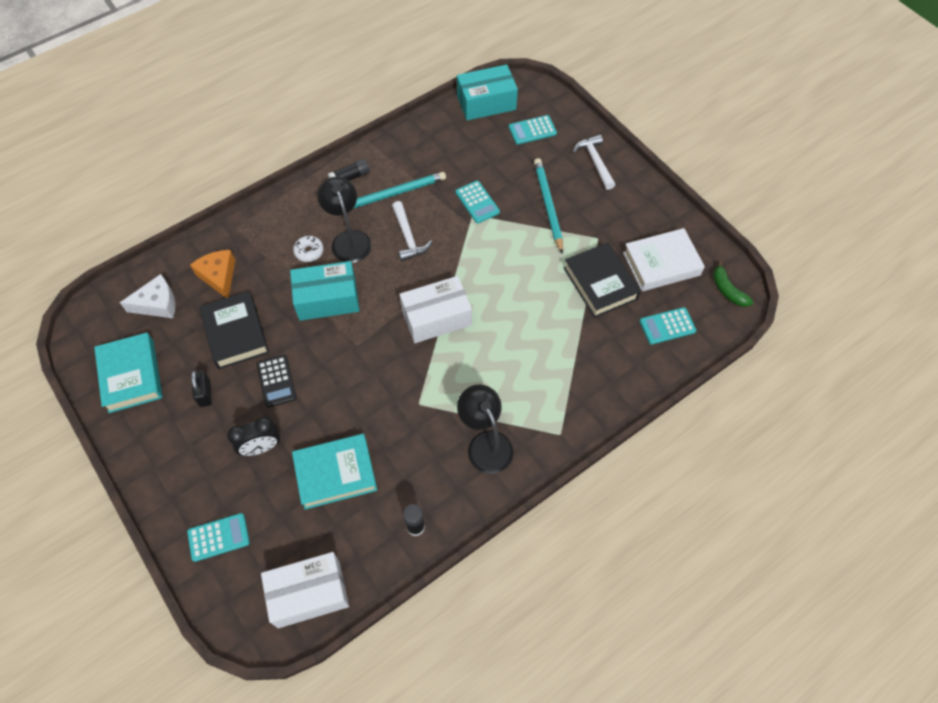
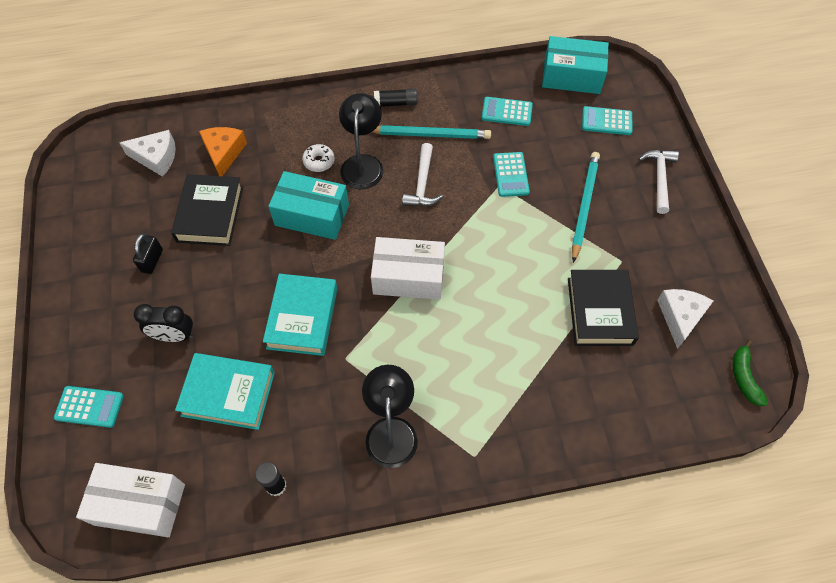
camera: 25 degrees right, 0 degrees up
turquoise book [94,333,163,413] -> turquoise book moved to [263,274,338,356]
black calculator [256,355,297,408] -> none
white book [623,228,705,291] -> white cheese [657,289,713,349]
turquoise calculator [639,307,696,345] -> turquoise calculator moved to [482,97,533,126]

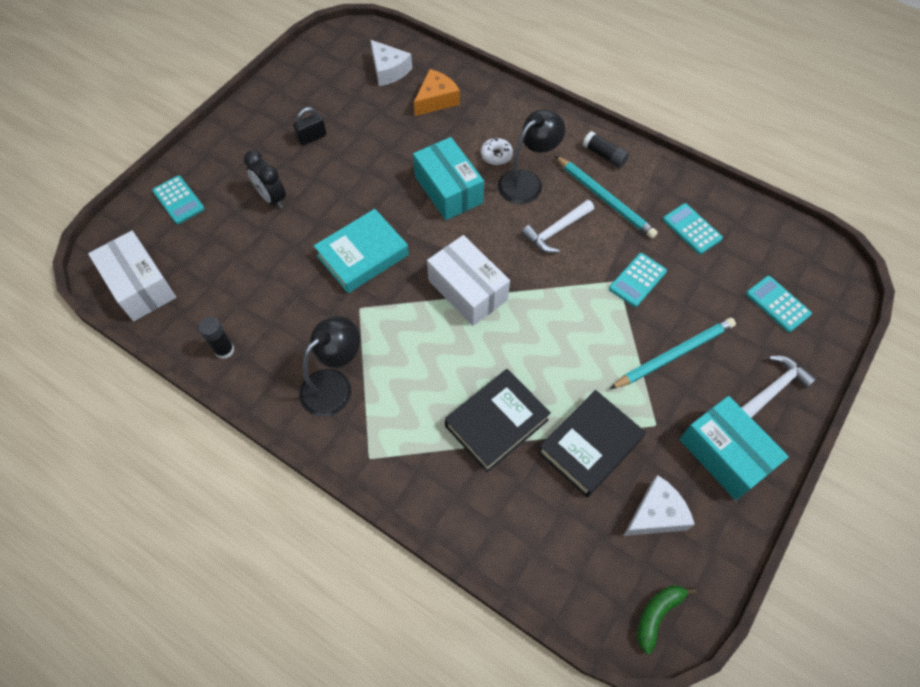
camera: 45 degrees right, 0 degrees up
black book [171,174,243,246] -> black book moved to [445,369,551,473]
turquoise book [175,353,275,430] -> none
turquoise box [542,36,609,94] -> turquoise box moved to [679,396,789,500]

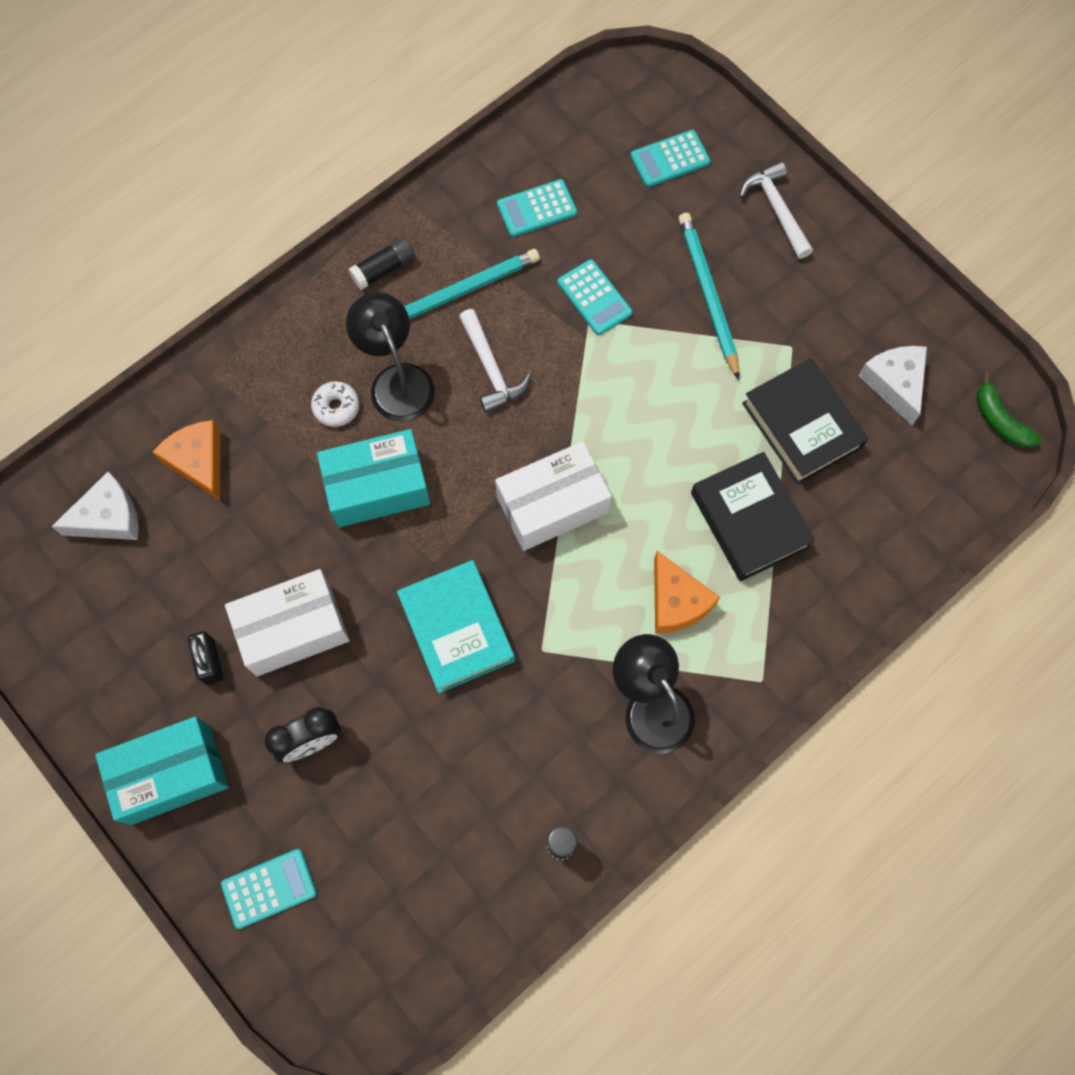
camera: 75 degrees left, 10 degrees up
white box [88,231,176,321] -> white box moved to [225,569,350,676]
turquoise box [679,396,789,500] -> turquoise box moved to [95,716,229,825]
none -> orange cheese [654,551,720,634]

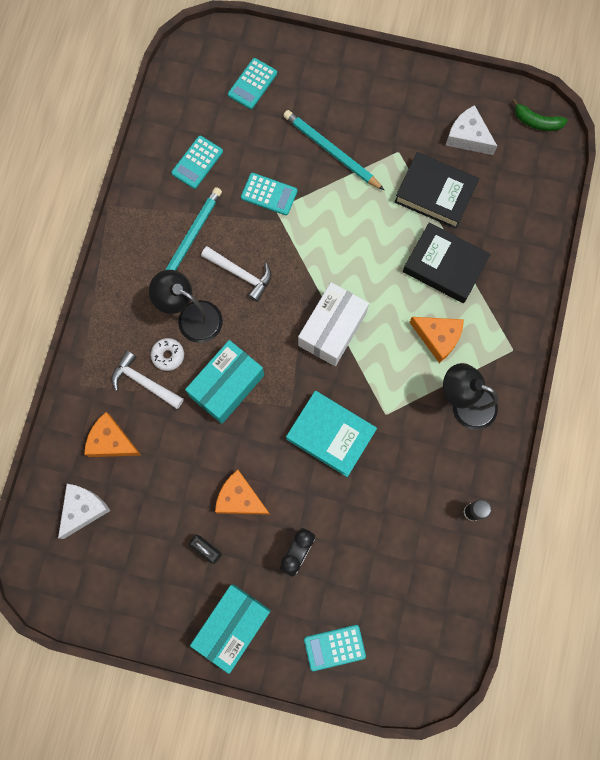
camera: 35 degrees left, 5 degrees up
turquoise calculator [221,849,317,929] -> turquoise calculator turned 135 degrees counterclockwise [304,625,366,671]
white box [225,569,350,676] -> orange cheese [215,470,270,515]
black glue stick [349,237,415,290] -> none
white hammer [739,162,813,259] -> white hammer moved to [111,350,184,409]

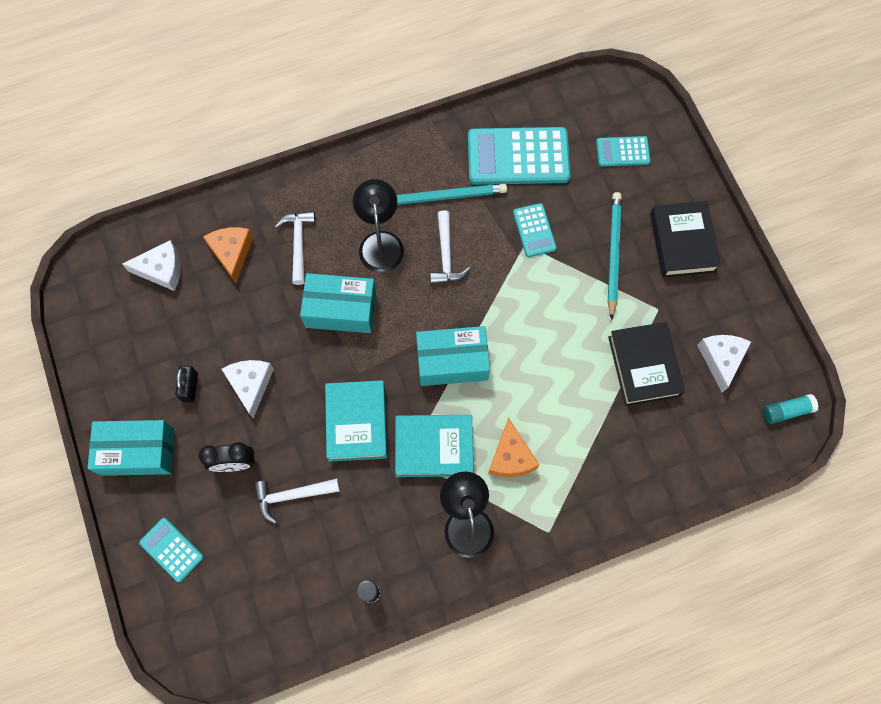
camera: 55 degrees right, 5 degrees down
white donut [151,338,184,371] -> none
turquoise calculator [171,136,223,189] -> turquoise calculator [468,127,571,185], size x1.94
orange cheese [215,470,270,515] -> white cheese [222,360,274,418]
white box [298,282,369,366] -> turquoise box [416,326,490,386]
black book [403,222,491,303] -> black book moved to [650,201,721,278]
green banana [512,99,568,131] -> turquoise glue stick [763,394,819,424]
none -> white hammer [254,479,340,524]
none -> turquoise book [395,415,473,477]

